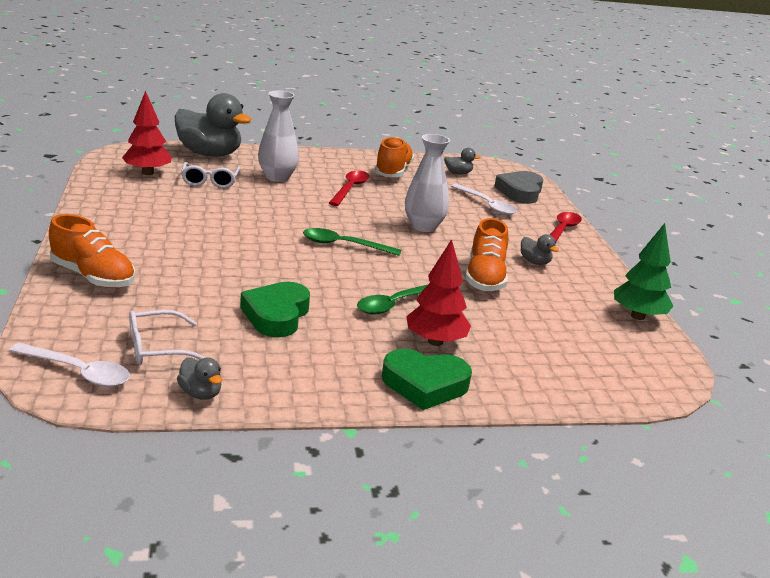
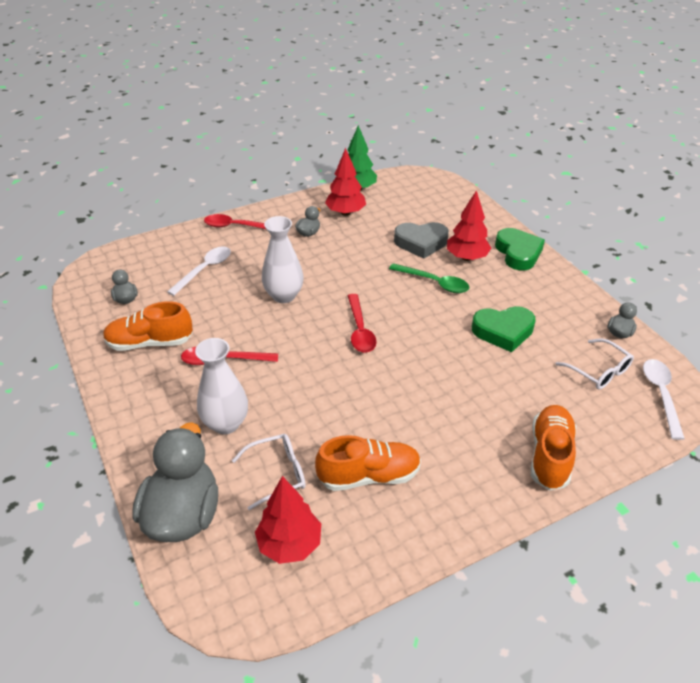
camera: 105 degrees left, 15 degrees up
green spoon [303,228,401,256] -> red spoon [348,294,377,353]
orange shoe [465,218,508,291] -> orange shoe moved to [315,435,421,491]
grey heart [494,171,543,204] -> grey heart moved to [394,222,449,259]
none -> red tree [325,148,366,216]

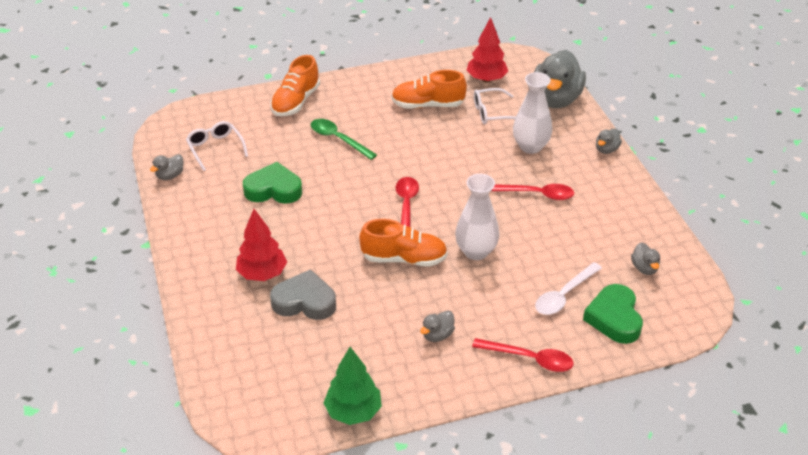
camera: 170 degrees left, 0 degrees up
orange shoe [103,301,193,351] -> orange shoe moved to [359,219,448,267]
red tree [325,148,366,216] -> none
green spoon [389,263,470,293] -> green spoon moved to [311,119,377,160]
green heart [495,228,545,271] -> green heart moved to [583,284,643,344]
white spoon [643,359,685,440] -> none
none -> grey duck [596,128,622,154]

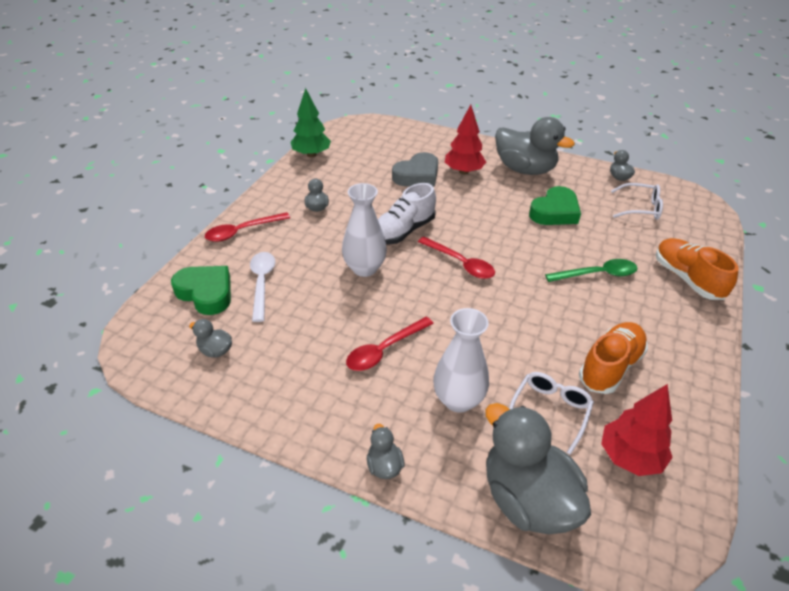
camera: 130 degrees right, 0 degrees up
orange shoe [359,219,448,267] -> white shoe [378,183,436,244]
none -> grey duck [495,117,575,175]

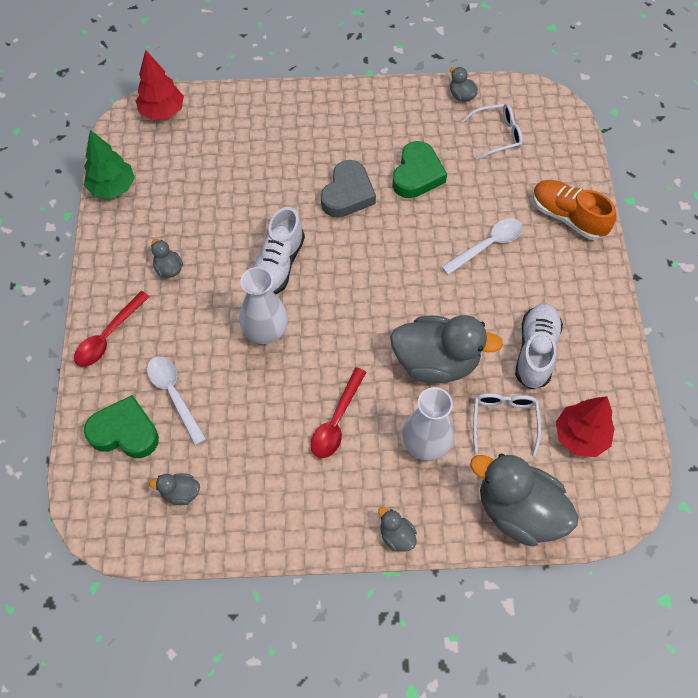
camera: 25 degrees left, 20 degrees up
grey heart [392,152,438,187] -> grey heart moved to [321,160,376,218]
red spoon [418,237,495,279] -> none
red tree [445,105,486,175] -> red tree moved to [136,50,184,120]
grey duck [495,117,575,175] -> grey duck moved to [390,315,503,383]
green spoon [545,259,638,282] -> white spoon [442,218,523,275]
orange shoe [579,322,648,394] -> white shoe [515,303,563,389]

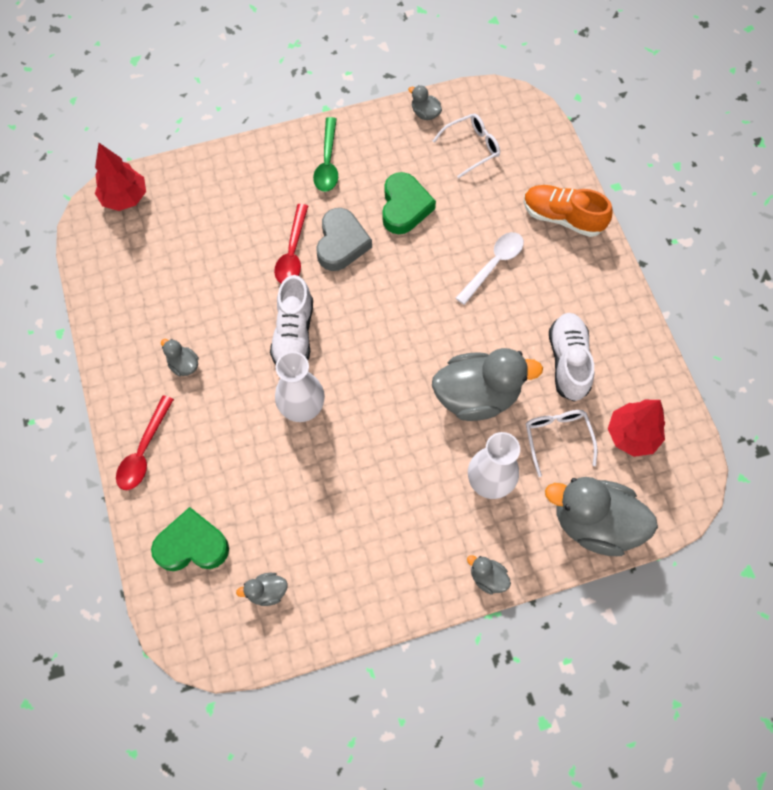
camera: 15 degrees left, 5 degrees up
green tree [84,130,135,199] -> none
white spoon [147,356,206,445] -> none
red spoon [310,367,366,458] -> red spoon moved to [274,204,308,284]
none -> green spoon [313,117,338,192]

